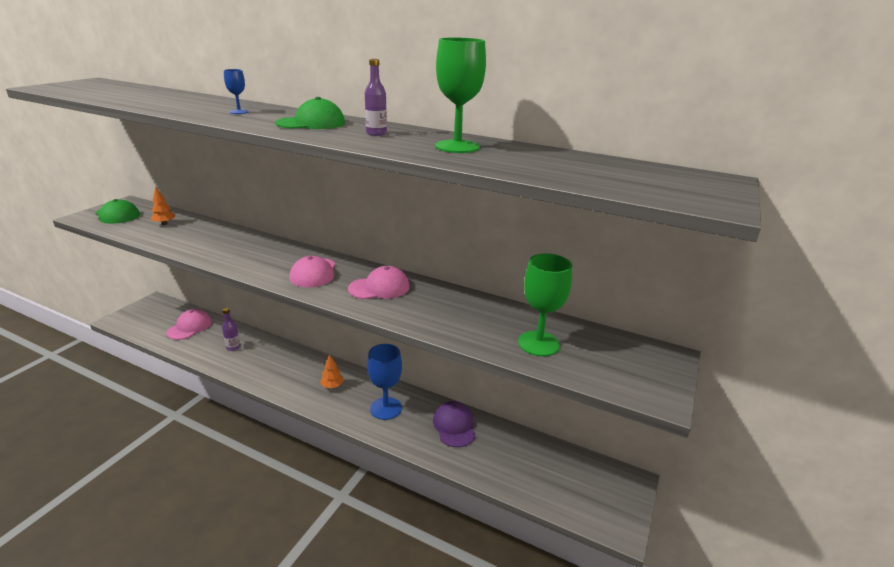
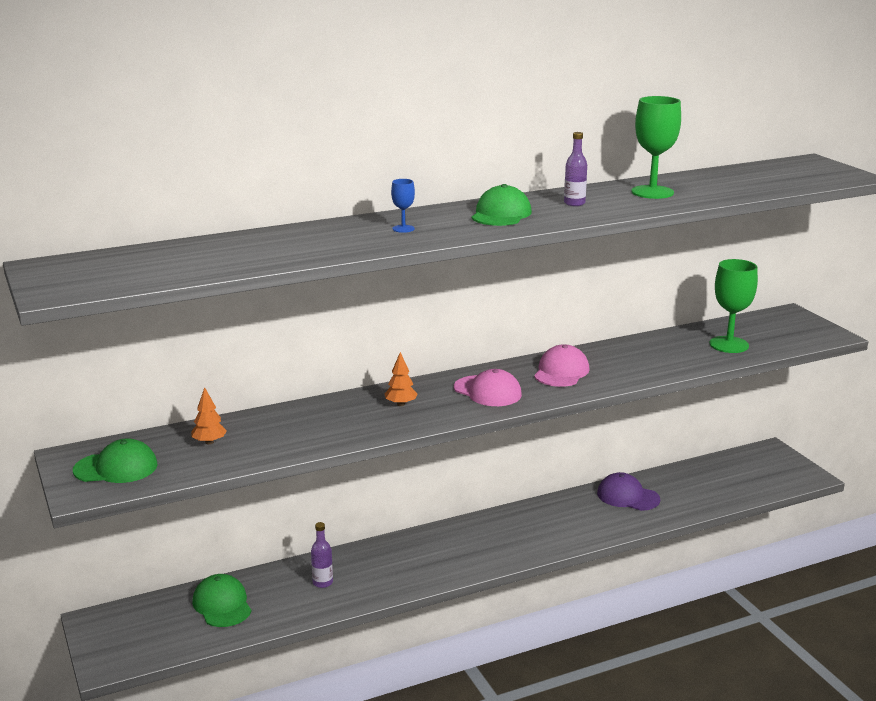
camera: 50 degrees left, 5 degrees down
pink cap [166,309,212,340] -> green cap [192,574,252,627]
orange tree [320,354,344,388] -> orange tree moved to [385,352,417,406]
blue goblet [367,344,402,420] -> none

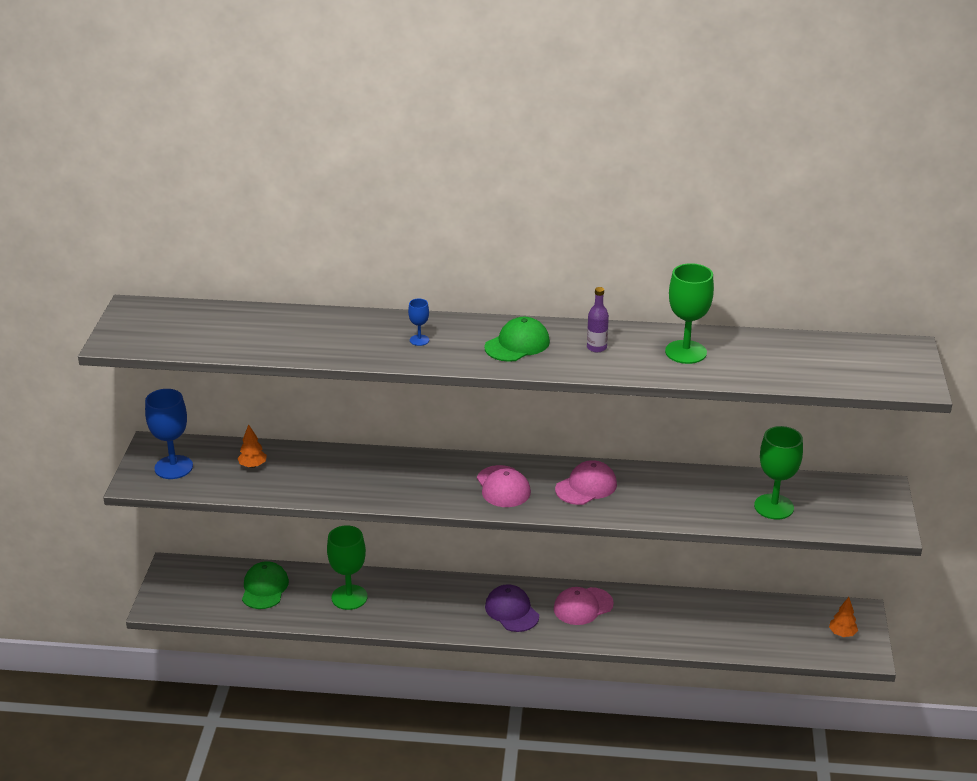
camera: 30 degrees right, 10 degrees up
green cap [73,438,158,483] -> blue goblet [145,389,193,479]
purple bottle [311,522,333,588] -> green goblet [327,525,368,610]
orange tree [385,352,417,406] -> orange tree moved to [829,597,858,637]
purple cap [597,472,660,511] -> purple cap moved to [485,584,539,632]
none -> pink cap [554,587,614,625]

